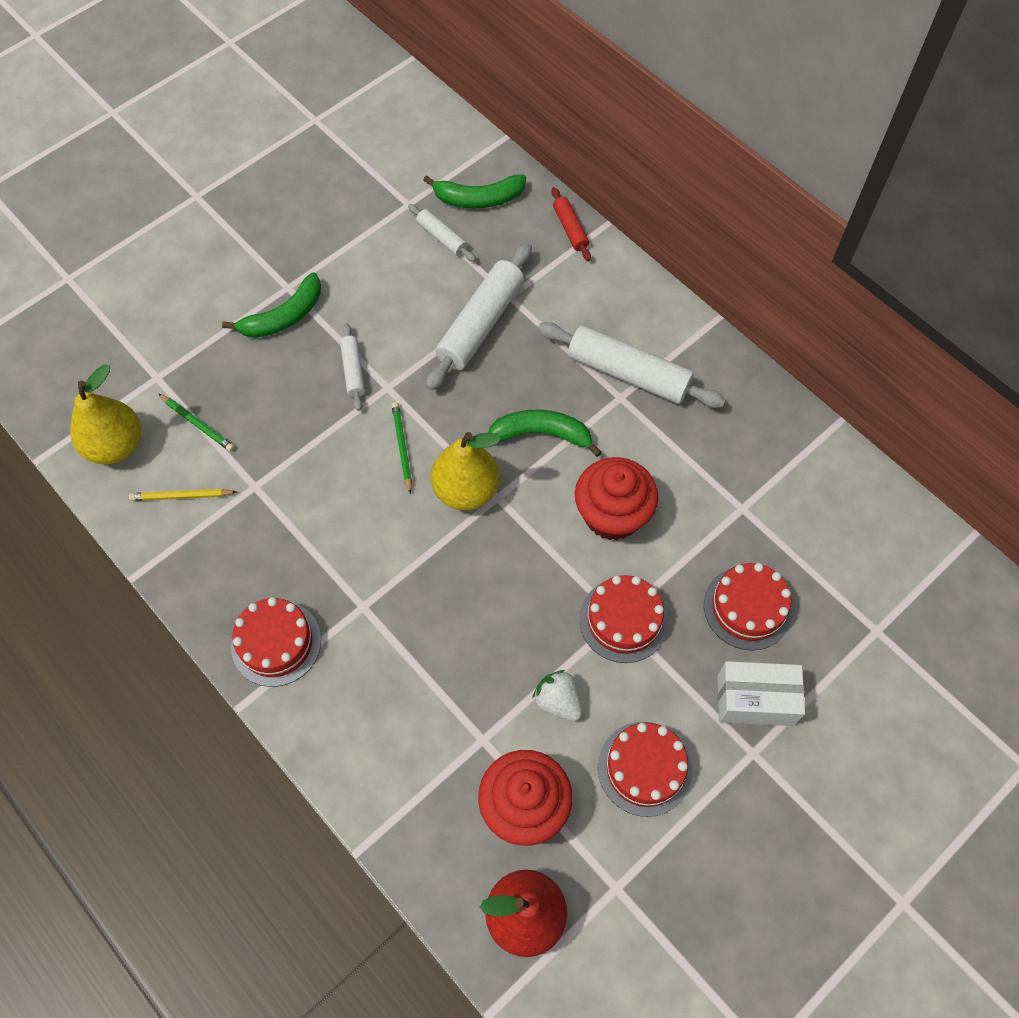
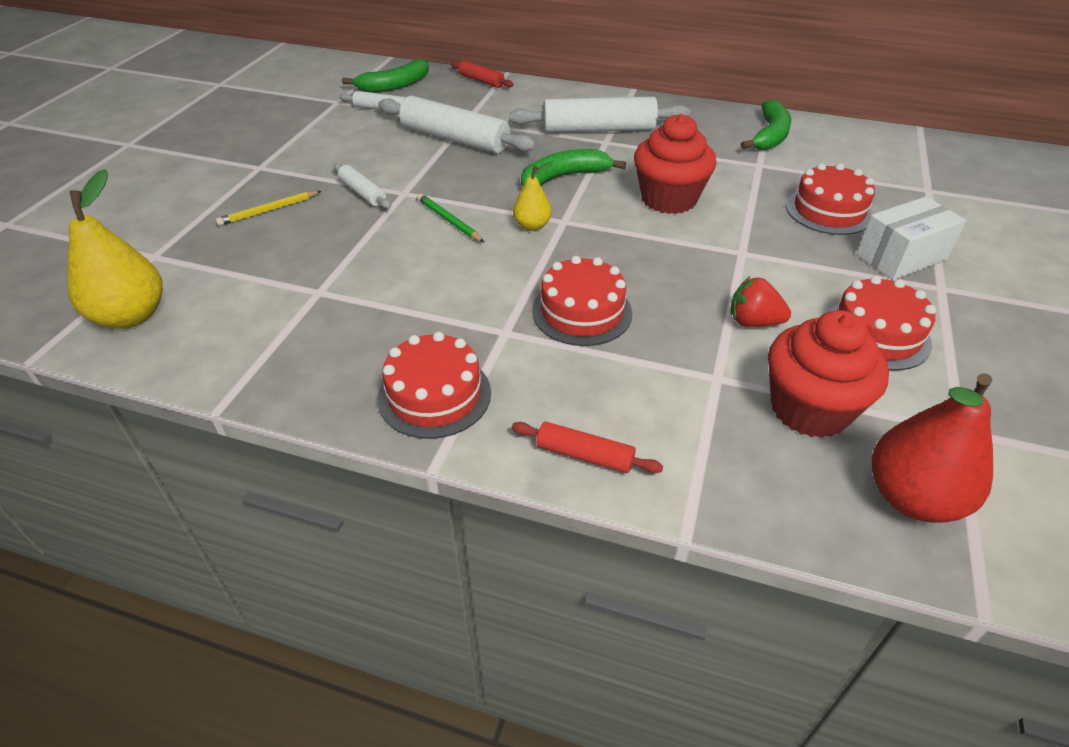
camera: 30 degrees left, 20 degrees down
yellow pencil [129,489,236,501] -> yellow pencil moved to [216,191,321,226]
green pencil [159,394,235,452] -> none
green banana [222,272,321,338] -> green banana moved to [741,100,791,150]
white rolling pin [426,243,532,391] -> white rolling pin turned 60 degrees counterclockwise [378,96,536,154]
yellow pear [431,432,501,510] -> yellow pear [513,162,552,231], size x0.55
white strawberry [532,670,582,721] -> red strawberry [730,277,791,327]
red cake [579,575,669,663] -> red cake moved to [532,256,632,346]
none -> red rolling pin [512,421,663,473]

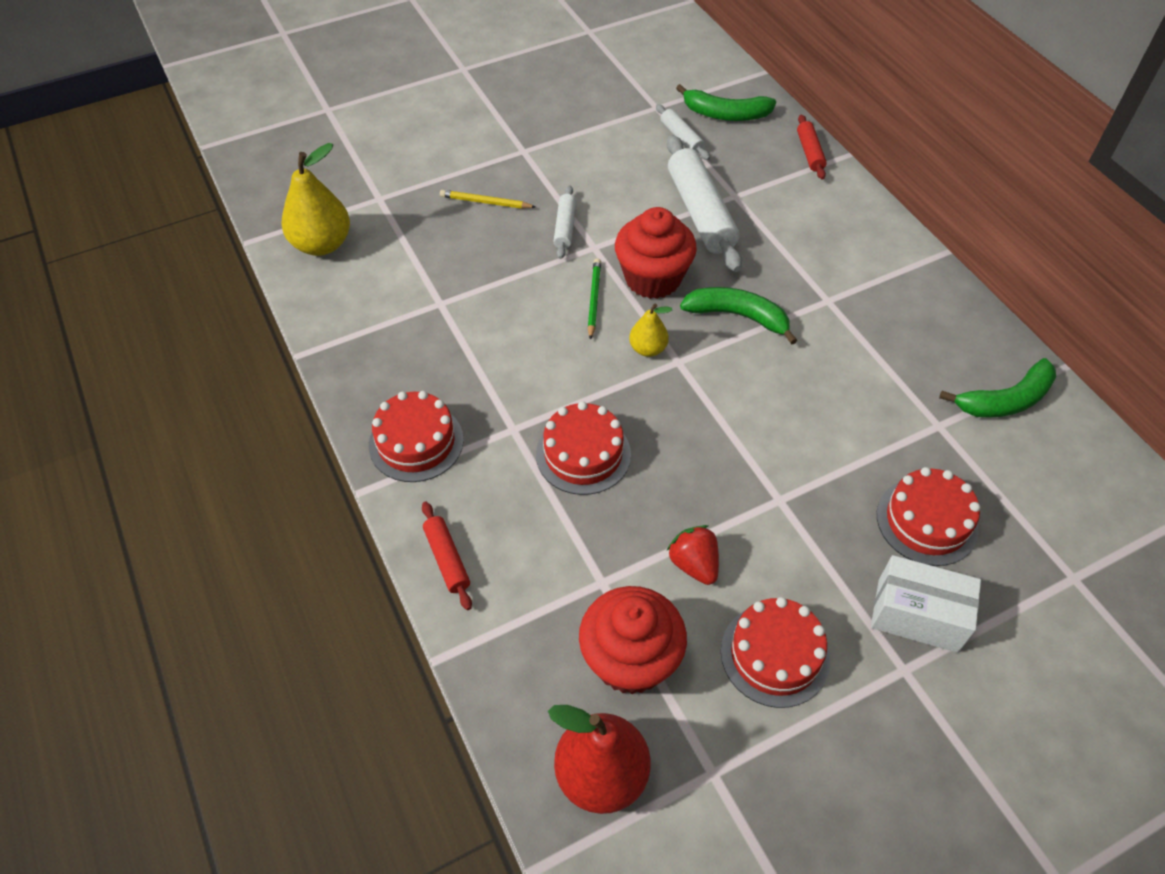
camera: 45 degrees right, 10 degrees up
white rolling pin [509,97,691,133] -> none
red cupcake [634,114,716,214] -> red cupcake moved to [615,207,697,299]

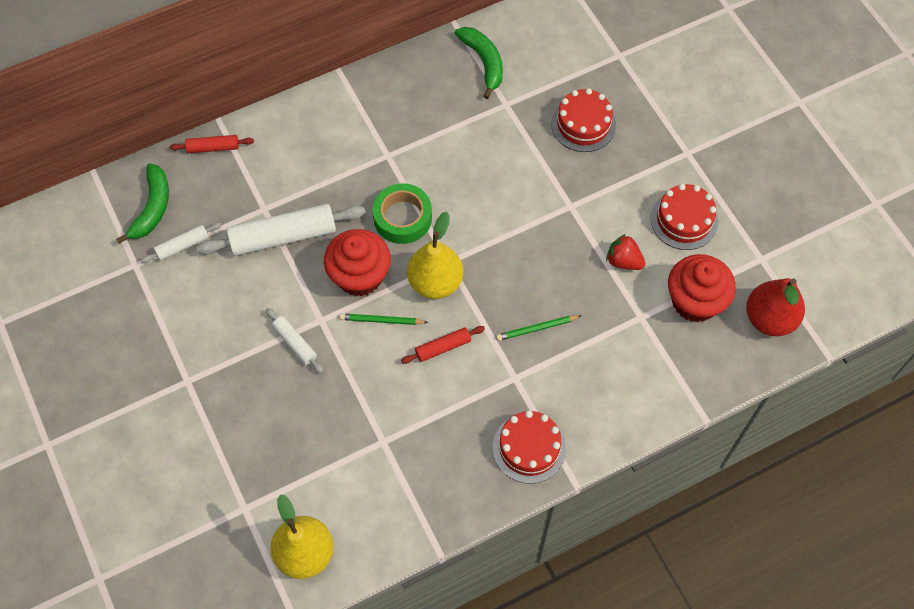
camera: 90 degrees left, 10 degrees up
red rolling pin [422,502,472,610] -> red rolling pin moved to [401,326,485,364]
yellow pencil [440,190,536,209] -> none
red cake [536,401,631,495] -> green pencil [496,315,581,341]
white rolling pin [553,185,577,259] -> white rolling pin turned 45 degrees clockwise [266,308,323,373]
yellow pear [629,303,672,357] -> yellow pear [407,212,463,299], size x1.82
red strawberry [667,525,719,585] -> red strawberry turned 60 degrees clockwise [606,234,645,270]
green banana [680,287,798,345] -> green tape [373,183,432,244]
white box [871,555,981,653] -> none

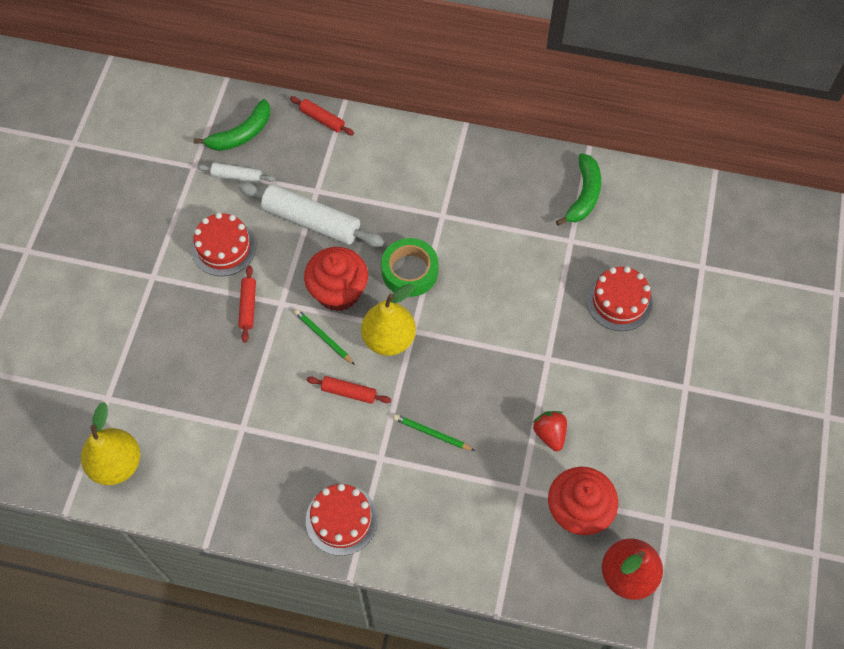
camera: 40 degrees right, 0 degrees up
white rolling pin [266,308,323,373] -> red rolling pin [238,265,256,343]
red cake [650,184,718,250] -> red cake moved to [191,213,256,276]

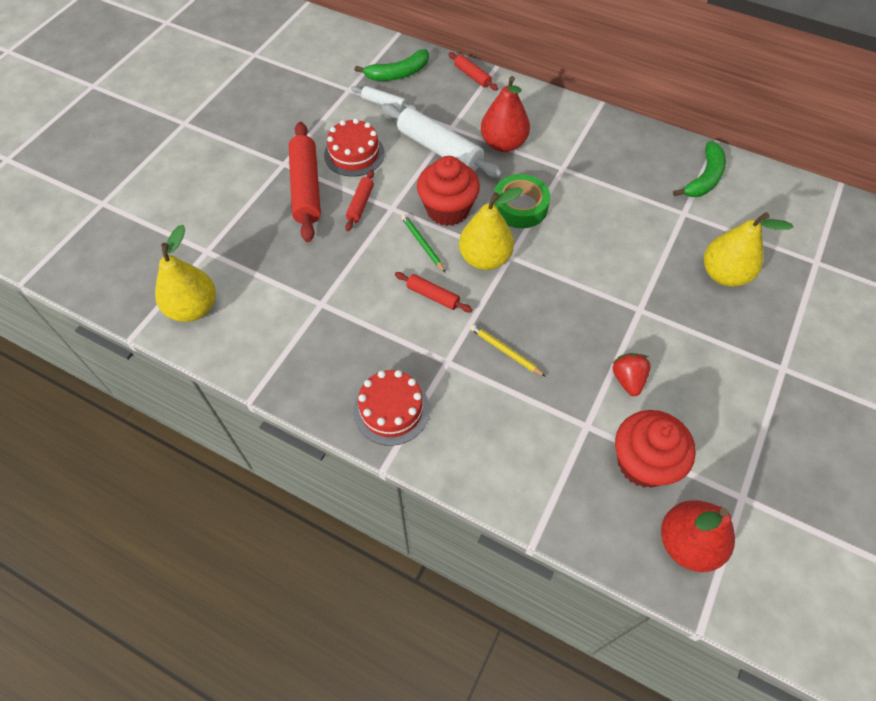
camera: 15 degrees right, 5 degrees down
green pencil [393,414,475,451] -> yellow pencil [470,324,546,377]
red cake [586,266,653,331] -> yellow pear [704,212,793,287]
none -> red rolling pin [288,122,321,242]
none -> red pear [481,76,530,152]

